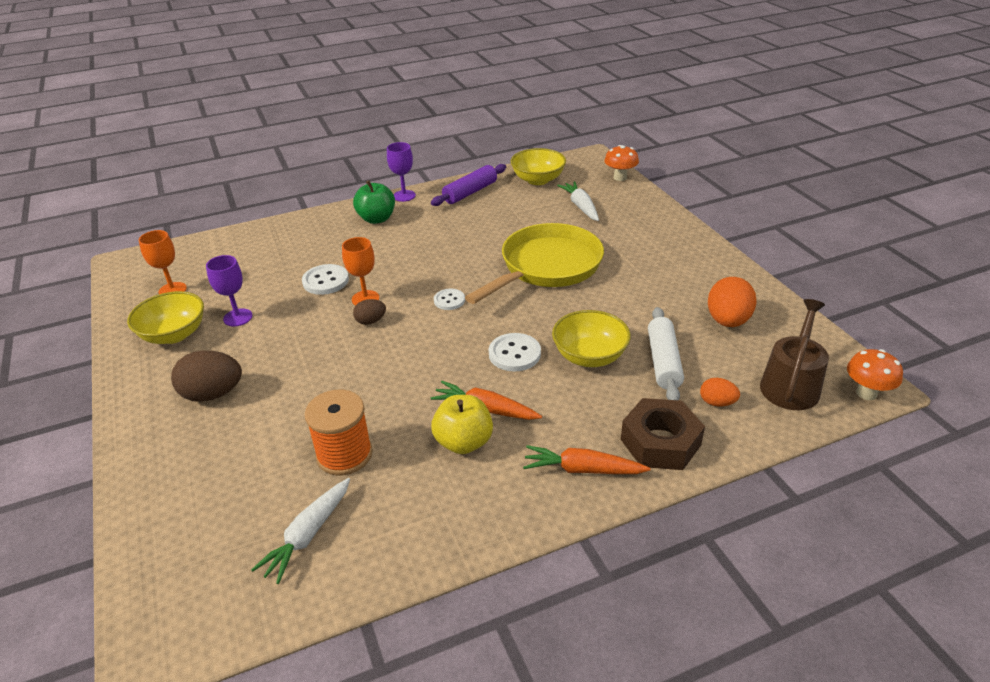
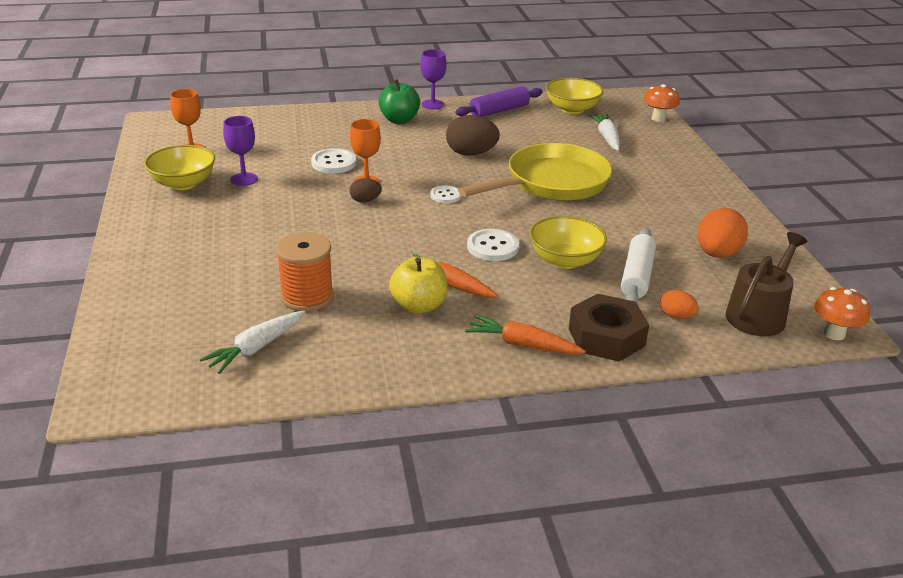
camera: 10 degrees right, 5 degrees down
brown egg [171,351,242,402] -> brown egg moved to [446,115,500,155]

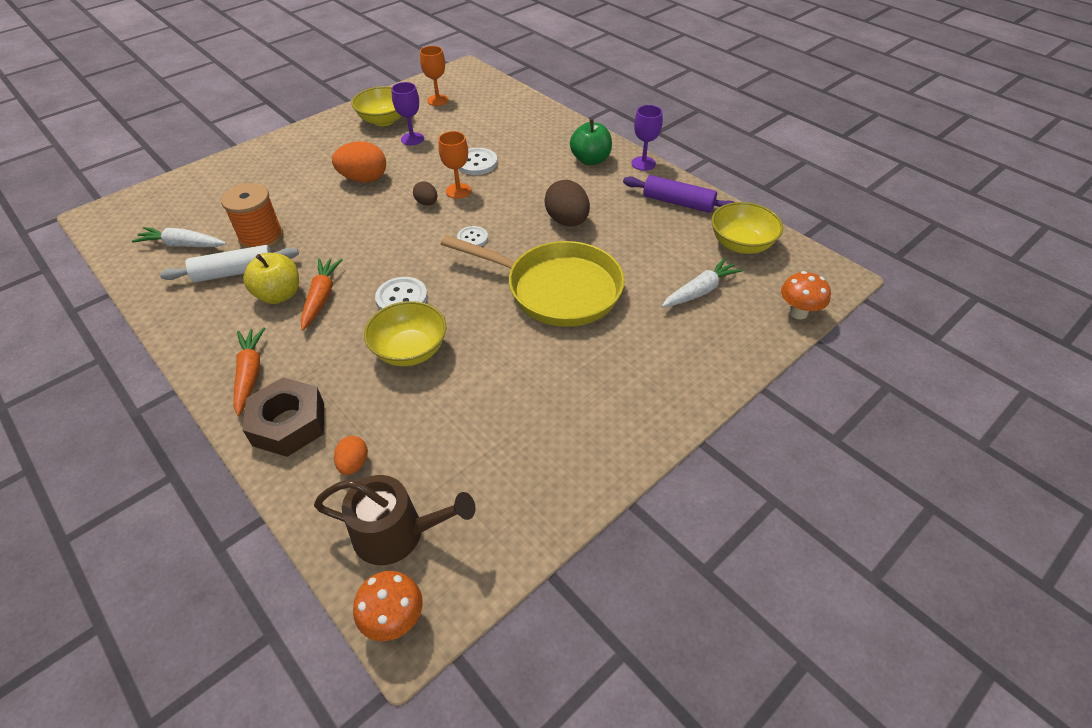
camera: 60 degrees right, 15 degrees up
white rolling pin [621,228,656,303] -> white rolling pin moved to [160,245,299,282]
orange egg [697,208,748,258] -> orange egg moved to [332,141,386,183]

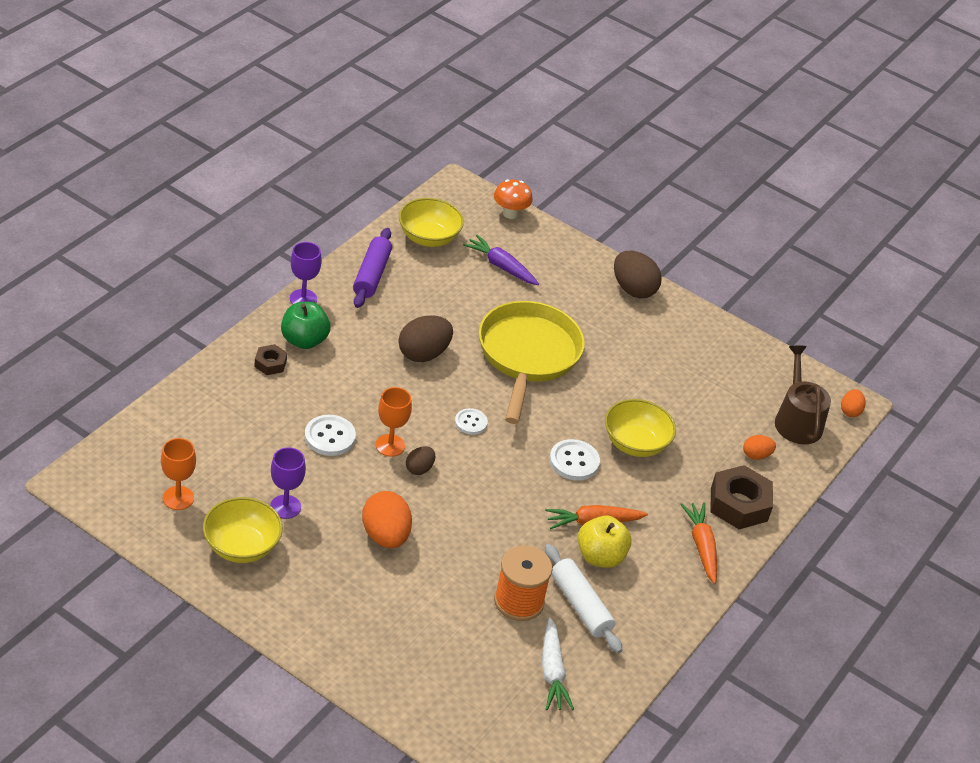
camera: 110 degrees left, 5 degrees down
orange carrot [233,327,265,416] -> orange carrot turned 105 degrees clockwise [680,503,717,584]
orange mushroom [353,571,423,641] -> orange egg [841,389,865,417]
white carrot [661,258,744,308] -> purple carrot [463,235,539,285]
none -> brown nut [254,344,287,375]
none -> brown egg [614,251,662,298]

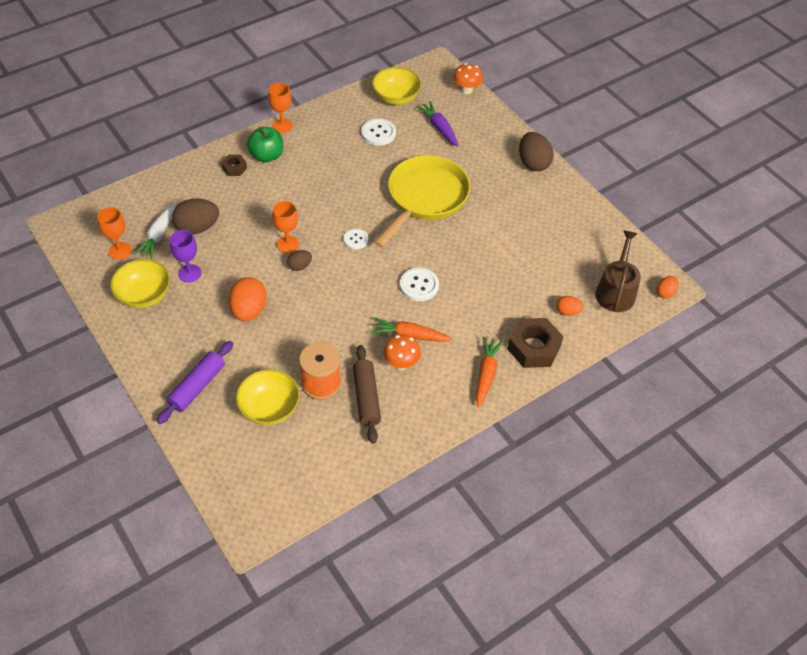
camera: 25 degrees right, 10 degrees up
purple goblet [290,242,322,304] -> orange goblet [268,83,293,133]
white button [305,415,356,456] -> white button moved to [361,118,396,146]
purple rolling pin [353,228,392,308] -> purple rolling pin moved to [157,341,233,424]
brown egg [398,316,453,362] -> brown egg moved to [172,199,219,234]
white carrot [542,617,574,710] -> white carrot moved to [134,202,176,259]
white rolling pin [545,544,623,654] -> brown rolling pin [353,345,381,444]
yellow apple [578,516,632,568] -> orange mushroom [383,334,421,370]
yellow bowl [605,399,676,457] -> yellow bowl moved to [236,369,300,425]

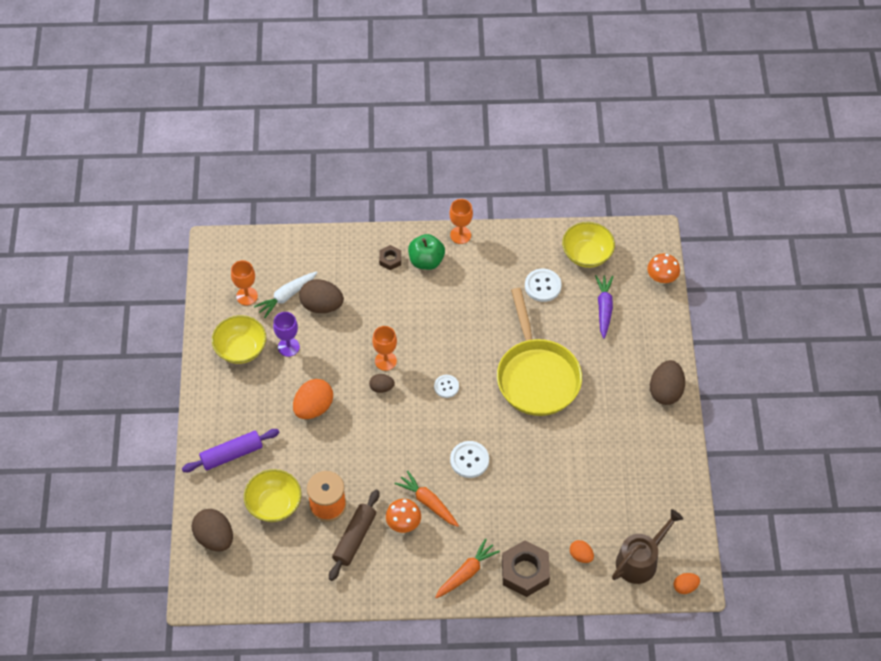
camera: 35 degrees right, 5 degrees up
yellow pan [374,155,471,248] -> yellow pan turned 105 degrees clockwise [497,288,582,416]
none -> brown egg [192,509,233,551]

